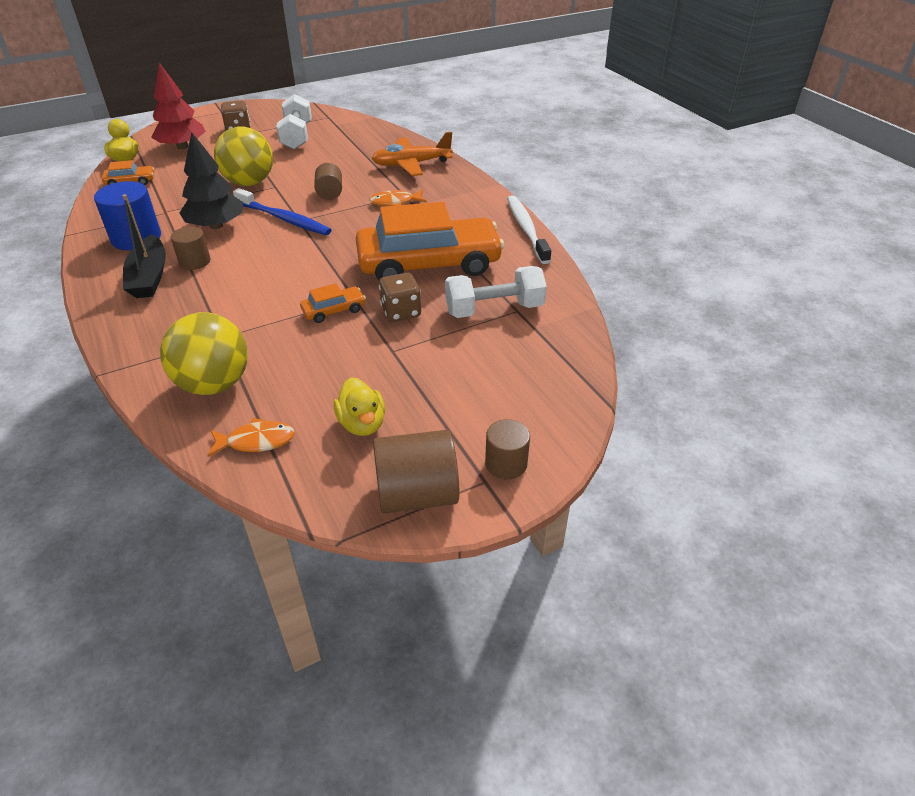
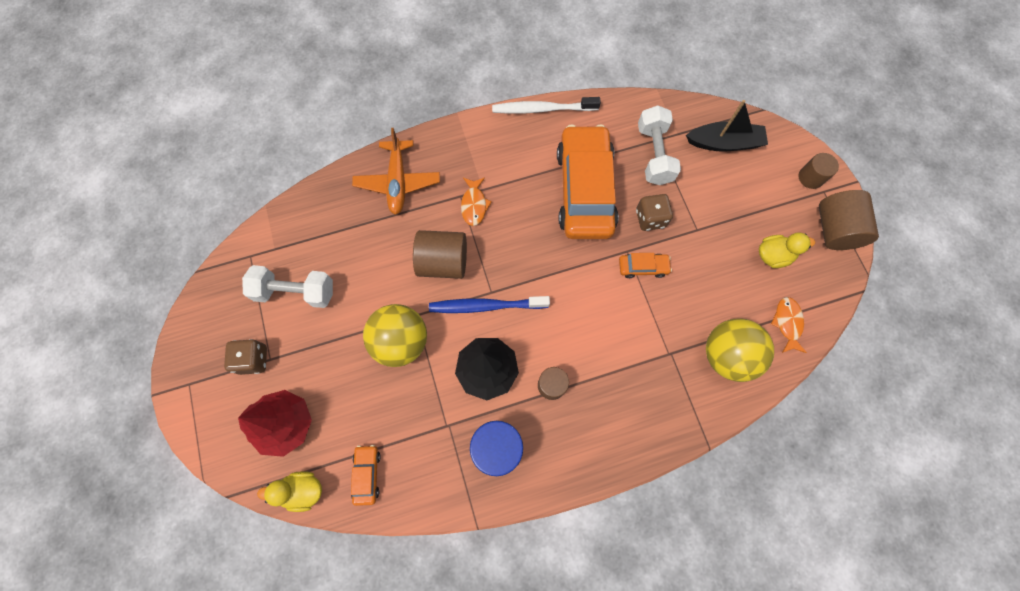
camera: 80 degrees left, 30 degrees up
black boat [122,194,166,298] -> black boat moved to [686,100,768,152]
blue toothbrush [233,188,331,235] -> blue toothbrush turned 135 degrees counterclockwise [429,296,550,313]
orange car [300,283,366,323] -> orange car turned 105 degrees clockwise [619,253,672,278]
brown cylinder [314,163,342,200] -> brown cylinder [413,230,467,279], size x1.65

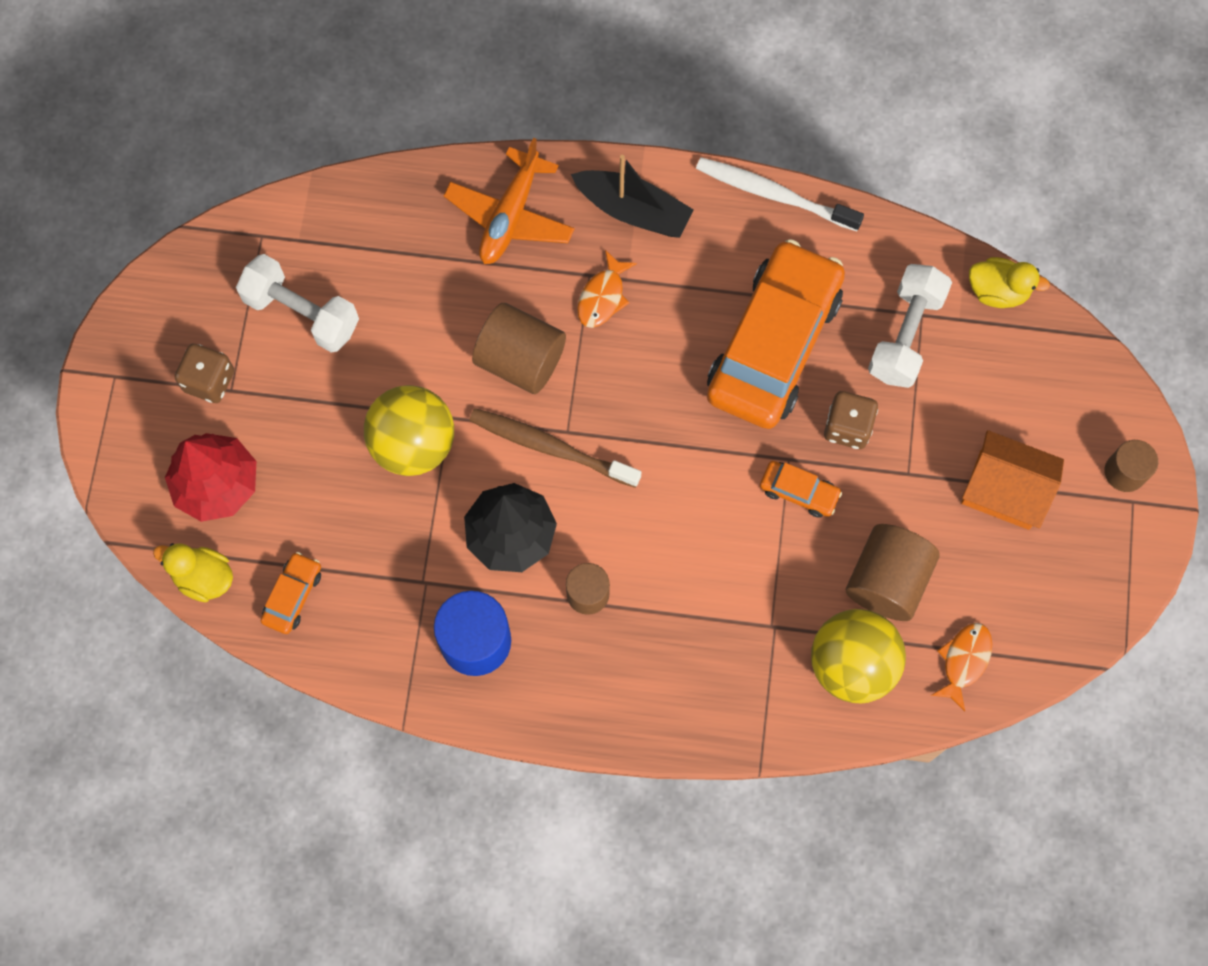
camera: 25 degrees right, 0 degrees up
blue toothbrush [429,296,550,313] -> brown toothbrush [469,408,641,488]
black boat [686,100,768,152] -> black boat moved to [571,155,694,238]
yellow duck [759,233,815,268] -> yellow duck moved to [969,257,1050,308]
brown cylinder [819,190,879,250] -> brown cylinder moved to [846,524,940,621]
none -> orange house [961,430,1064,530]

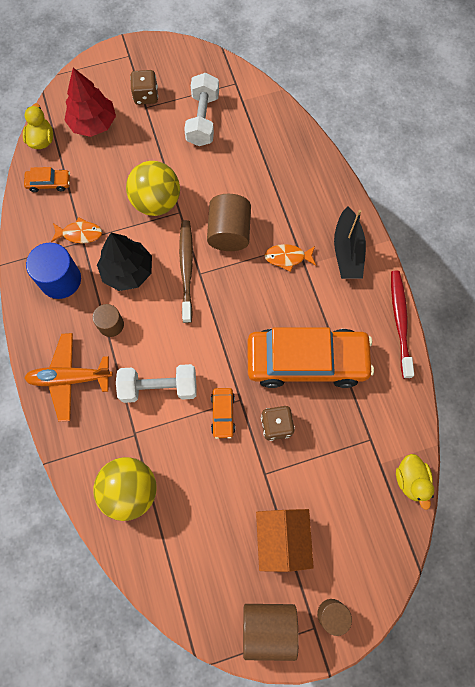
camera: 65 degrees right, 0 degrees up
orange plane [443,138,575,264] -> orange plane moved to [24,333,113,421]
white toothbrush [696,157,864,231] -> red toothbrush [391,271,414,379]
brown cylinder [846,524,940,621] -> brown cylinder moved to [243,604,299,661]
white dumbbell [868,264,952,388] -> white dumbbell moved to [116,364,196,403]
orange fish [931,623,992,711] -> orange fish moved to [51,217,102,243]

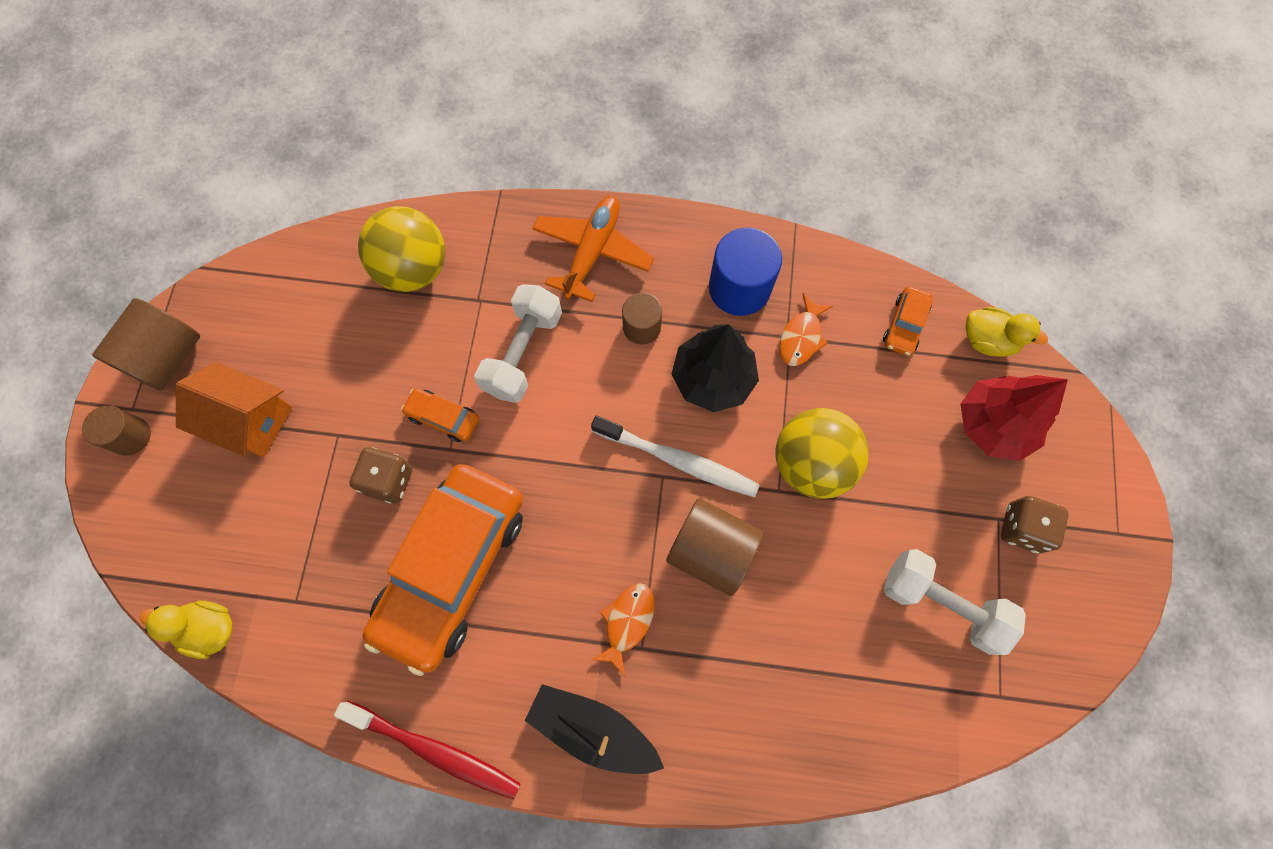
camera: 115 degrees right, 0 degrees up
brown toothbrush [179,220,193,323] -> white toothbrush [591,416,760,497]

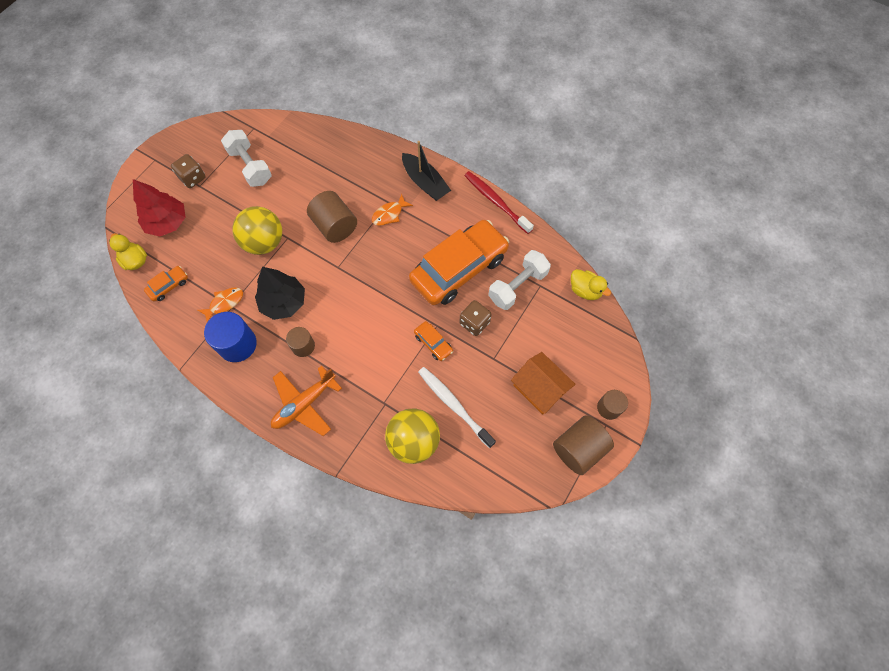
camera: 155 degrees left, 5 degrees down
white dumbbell [474,284,562,403] -> white dumbbell moved to [488,250,551,310]
white toothbrush [591,416,760,497] -> white toothbrush moved to [418,367,496,448]

